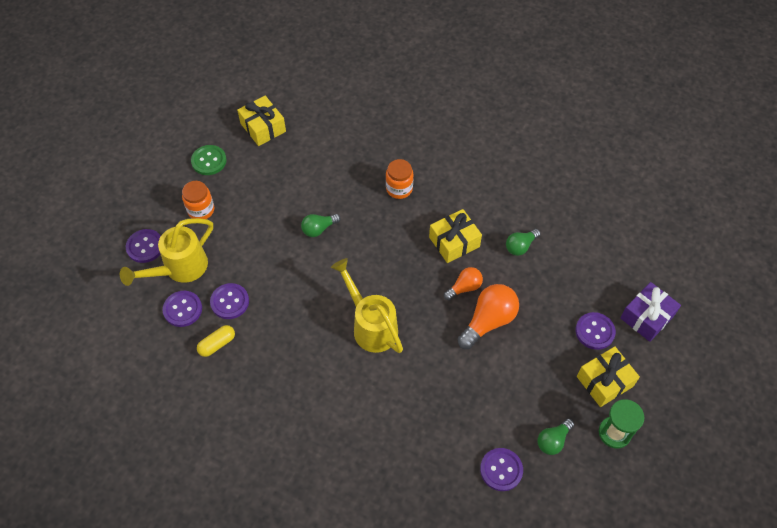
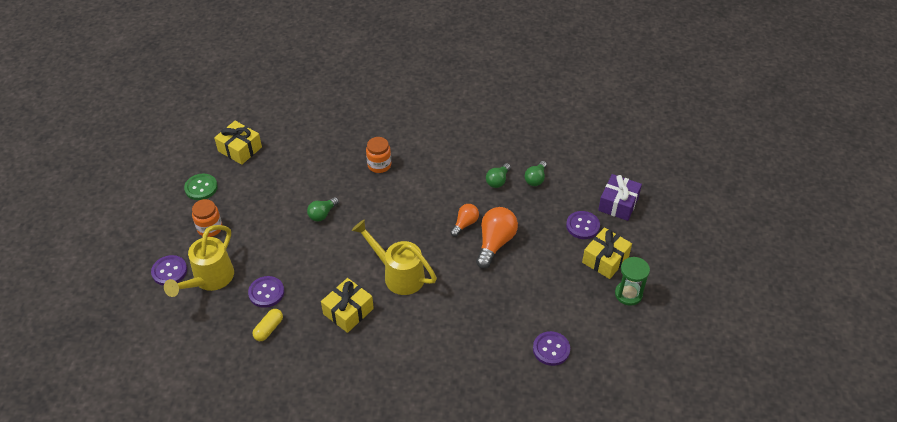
camera: 20 degrees left, 10 degrees down
purple button [163,291,202,327] -> none
yellow gift [429,209,482,263] -> yellow gift moved to [321,278,374,333]
green light bulb [537,419,574,455] -> green light bulb moved to [525,161,547,186]

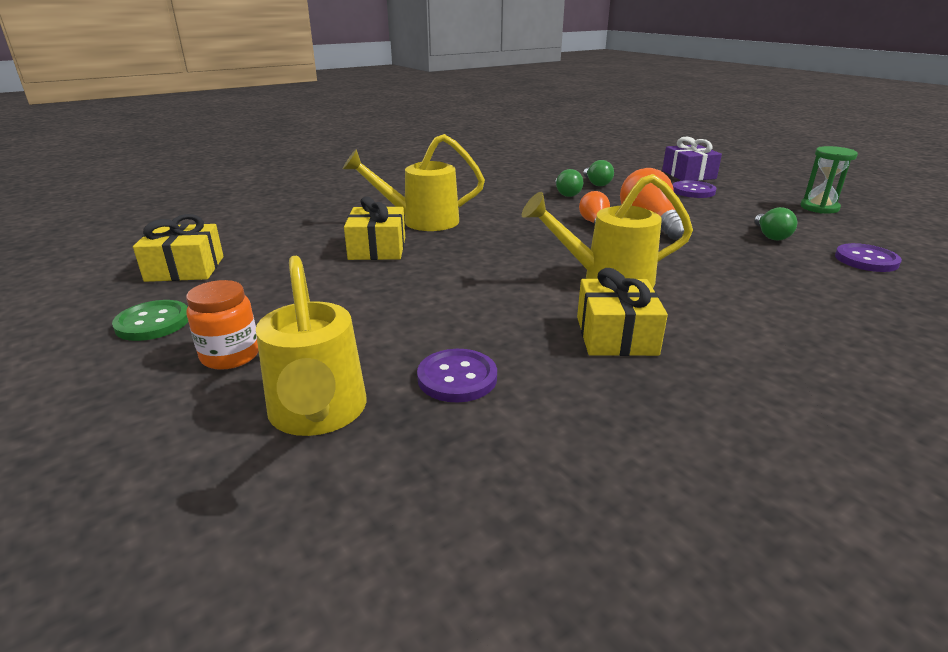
camera: 40 degrees left, 20 degrees down
purple button [151,255,187,286] -> none
yellow capsule [253,309,283,341] -> none
green light bulb [307,197,339,222] -> green light bulb moved to [754,207,797,241]
orange jar [366,137,391,173] -> yellow watering can [343,134,485,231]
yellow gift [582,227,632,279] -> yellow gift moved to [344,196,405,260]

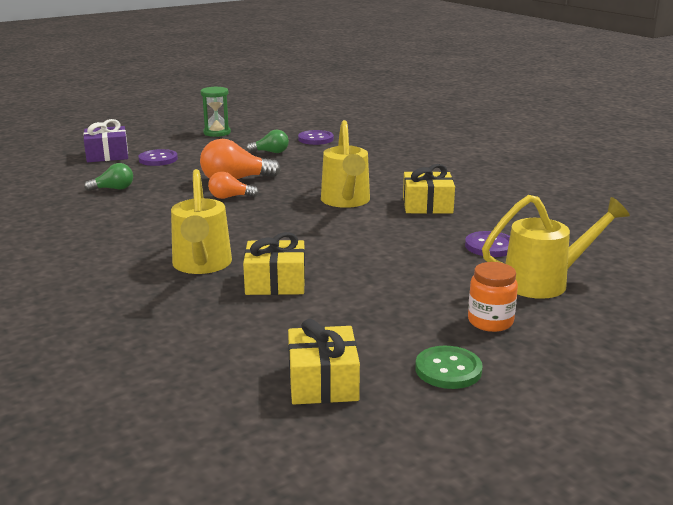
camera: 90 degrees left, 5 degrees down
green light bulb [555,169,583,197] -> none

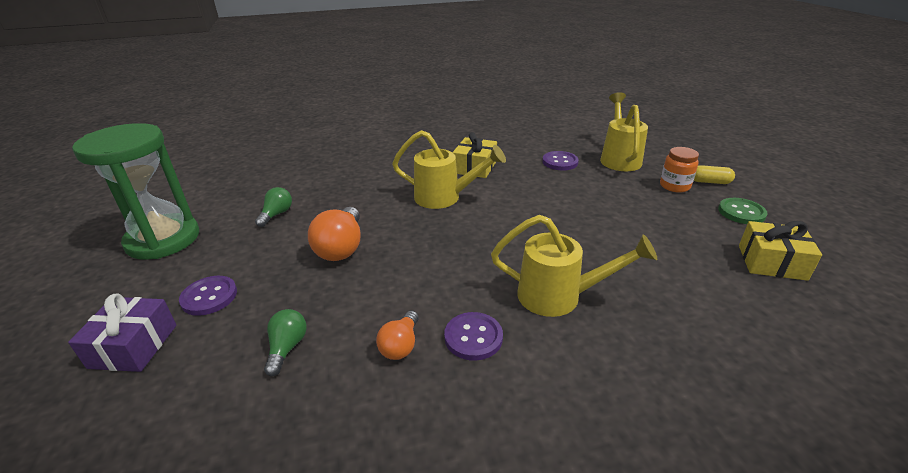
camera: 70 degrees left, 10 degrees up
green hourglass [200,86,231,137] -> green hourglass [72,123,199,260], size x1.96
orange light bulb [208,171,259,199] -> orange light bulb moved to [376,311,419,360]
yellow gift [243,232,305,295] -> none
purple button [298,130,334,145] -> purple button moved to [444,312,503,361]
none -> yellow capsule [694,165,735,184]

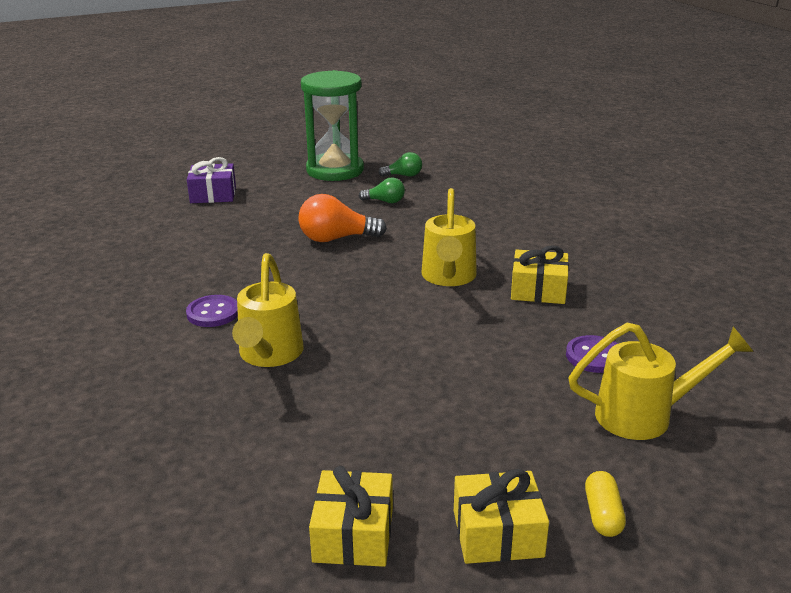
camera: 80 degrees right, 5 degrees down
purple button [179,276,237,316] -> none
green light bulb [264,309,307,376] -> green light bulb moved to [378,152,422,177]
orange light bulb [376,311,419,360] -> none
orange jar [660,147,699,193] -> none
green button [718,198,768,224] -> yellow gift [454,469,549,564]

